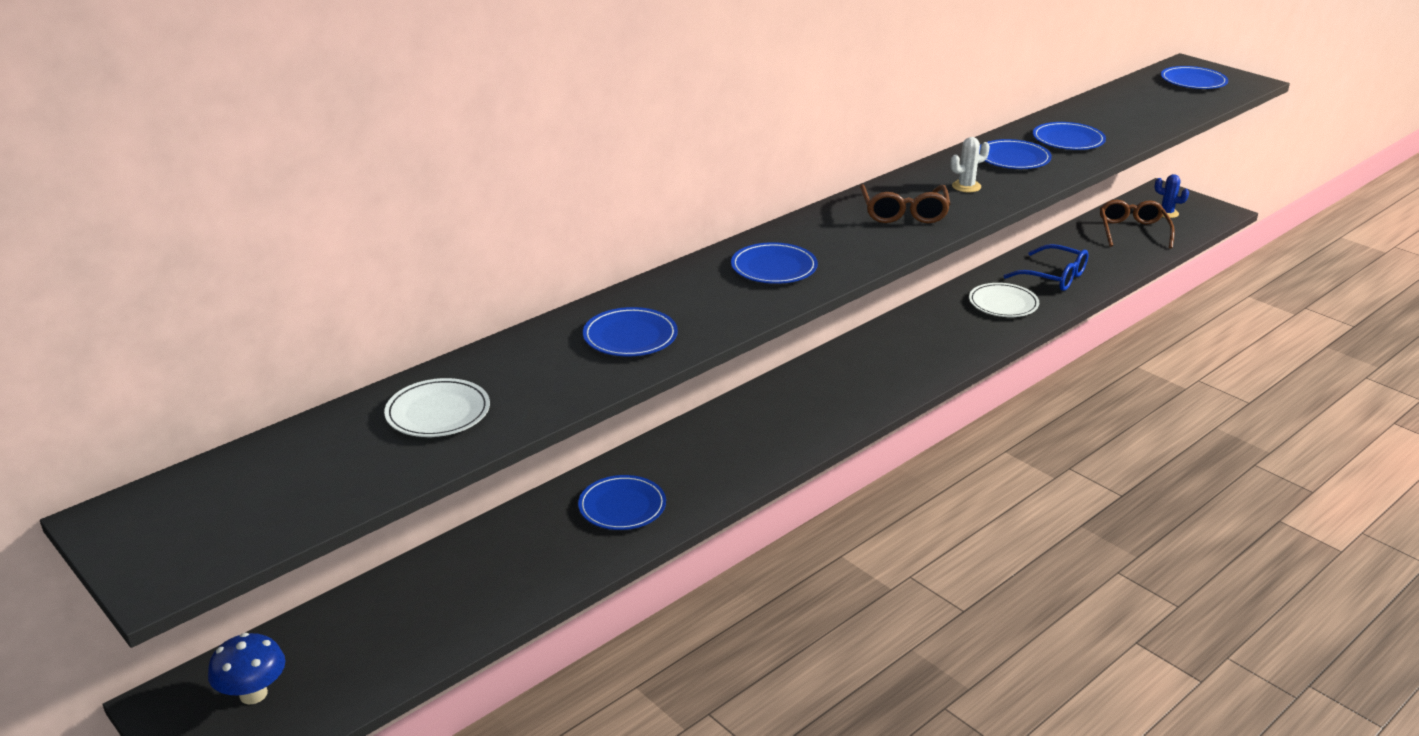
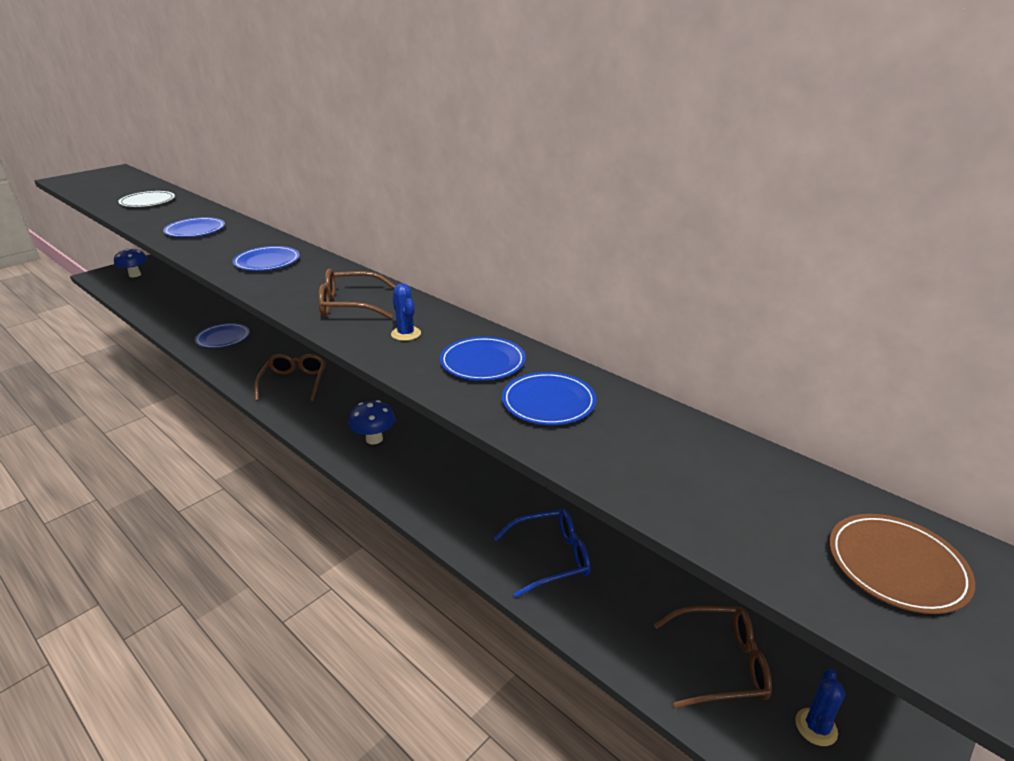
camera: 85 degrees right, 0 degrees up
white cactus [951,137,990,192] -> blue cactus [391,283,421,341]
white plate [969,283,1039,317] -> none
blue glasses [1004,244,1088,291] -> blue glasses turned 135 degrees counterclockwise [494,509,591,598]
blue plate [1161,66,1228,89] -> brown plate [829,514,975,614]
none -> brown glasses [255,354,325,401]
none -> blue mushroom [348,400,396,444]

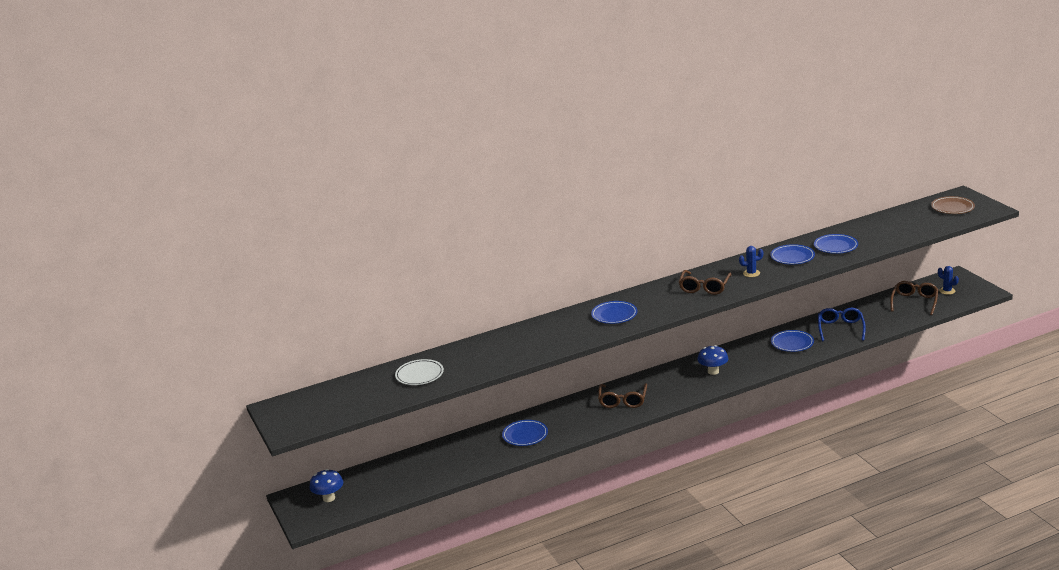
camera: 65 degrees left, 5 degrees down
blue plate [163,217,225,237] -> blue plate moved to [771,330,814,352]
brown glasses [255,354,325,401] -> brown glasses turned 105 degrees counterclockwise [598,383,647,408]

